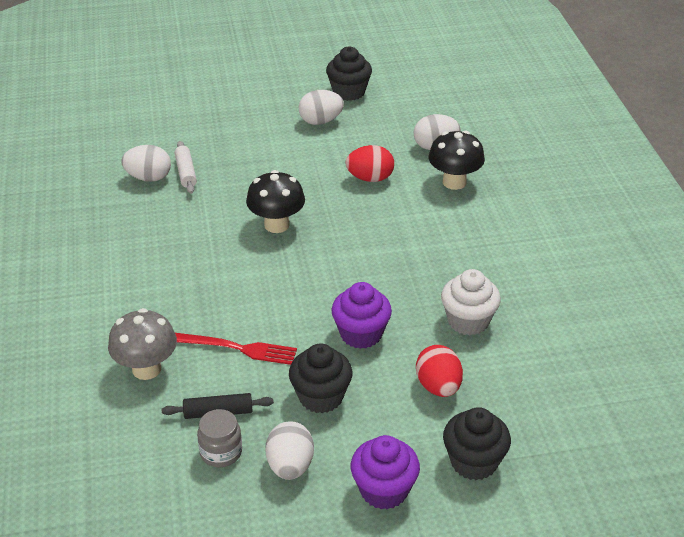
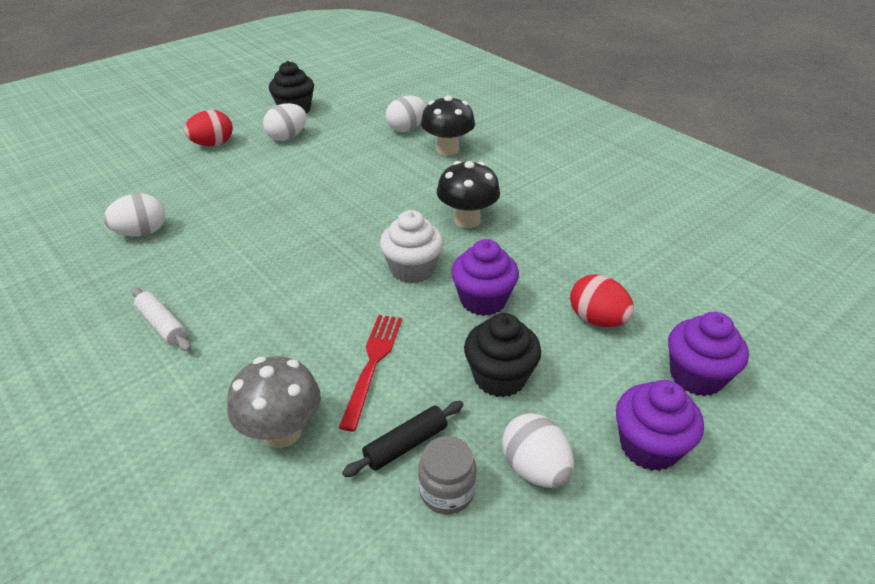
camera: 30 degrees left, 0 degrees up
white rolling pin [175,141,197,194] -> white rolling pin moved to [131,287,191,351]
red fork [175,333,297,365] -> red fork turned 60 degrees counterclockwise [339,315,402,431]
black mushroom [246,170,305,233] -> black mushroom moved to [437,161,500,228]
red egg [345,145,394,182] -> red egg moved to [184,110,233,146]
white cupcake [441,269,501,335] -> white cupcake moved to [380,210,444,284]
black cupcake [443,407,511,480] -> purple cupcake [668,312,749,396]

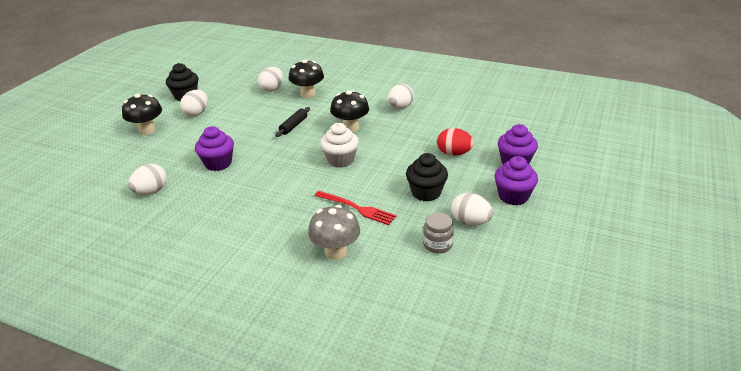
camera: 25 degrees left, 5 degrees down
white rolling pin [131,287,191,351] -> none
red egg [184,110,233,146] -> black mushroom [122,94,162,135]
red fork [339,315,402,431] -> red fork turned 135 degrees clockwise [315,191,397,225]
black rolling pin [342,401,464,477] -> black rolling pin moved to [275,107,310,137]
purple cupcake [451,239,519,316] -> purple cupcake moved to [195,126,234,171]
none -> white egg [388,84,414,109]

